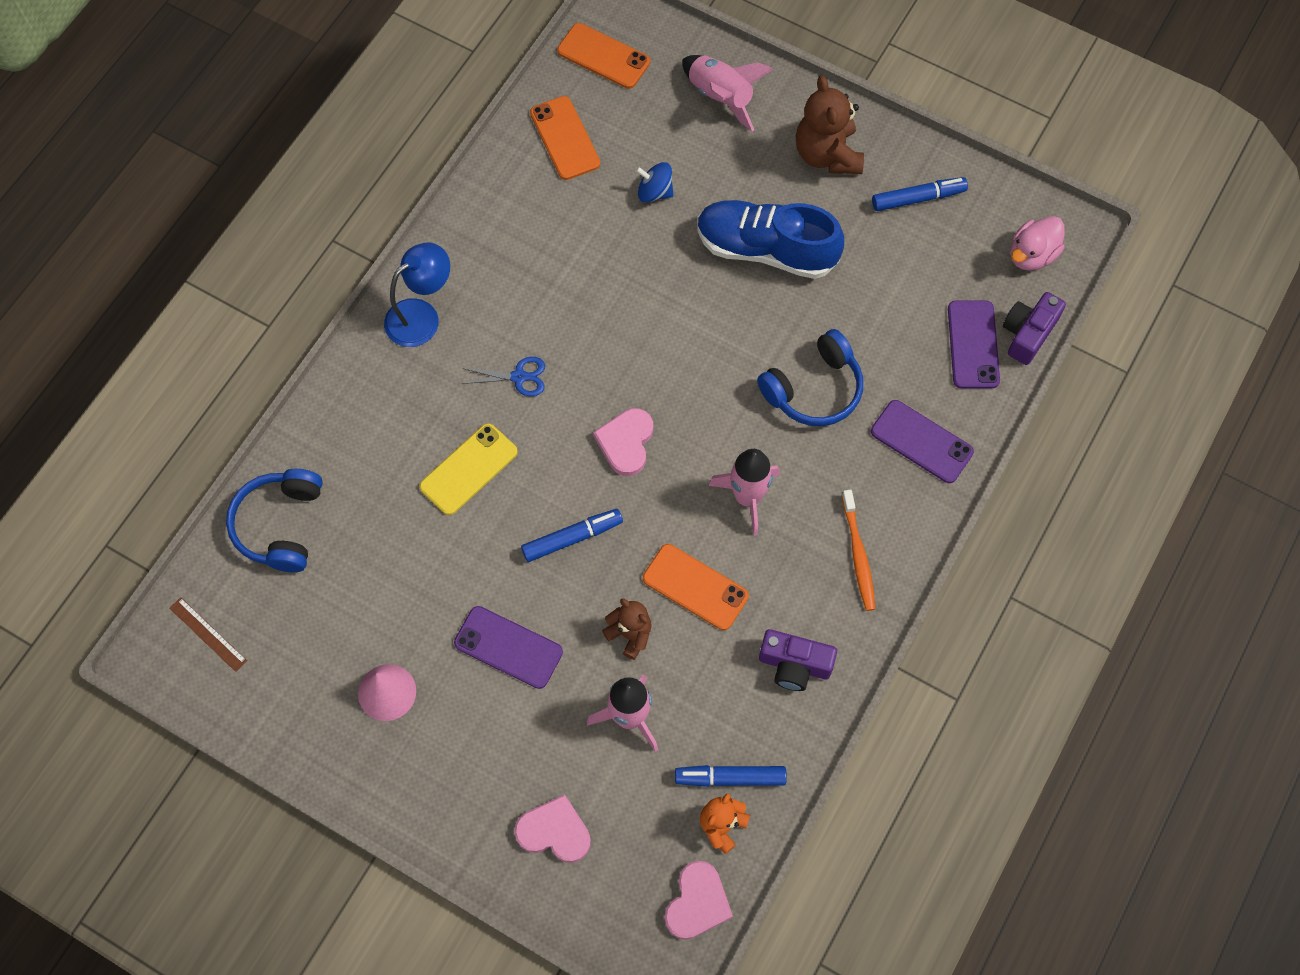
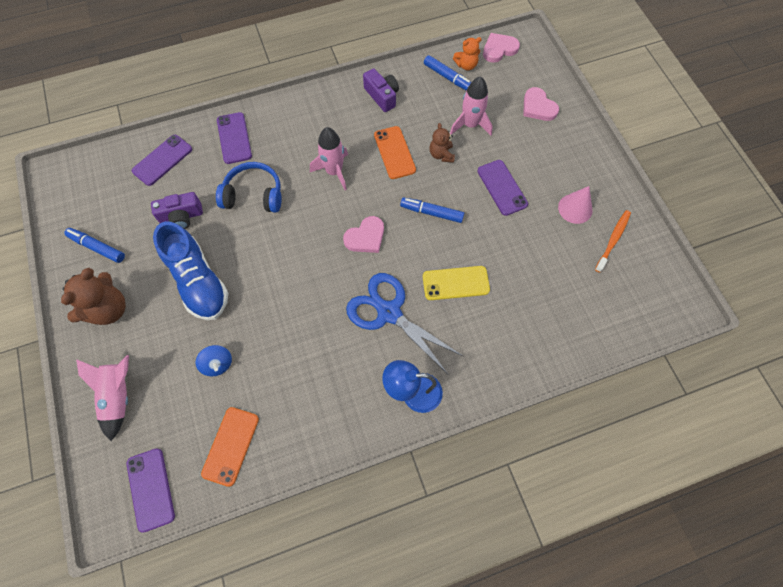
camera: 140 degrees left, 0 degrees up
brown ruler [169,597,247,672] -> none
blue headphones [226,469,323,572] -> none
blue scissors [461,357,545,396] -> blue scissors [346,273,463,374], size x2.14
orange phone [557,23,650,89] -> purple phone [127,448,175,533]
orange toothbrush [842,490,875,611] -> orange toothbrush moved to [595,210,631,272]
purple camera [1003,292,1066,365] -> purple camera moved to [151,192,203,229]
pink duck [1010,216,1065,271] -> none

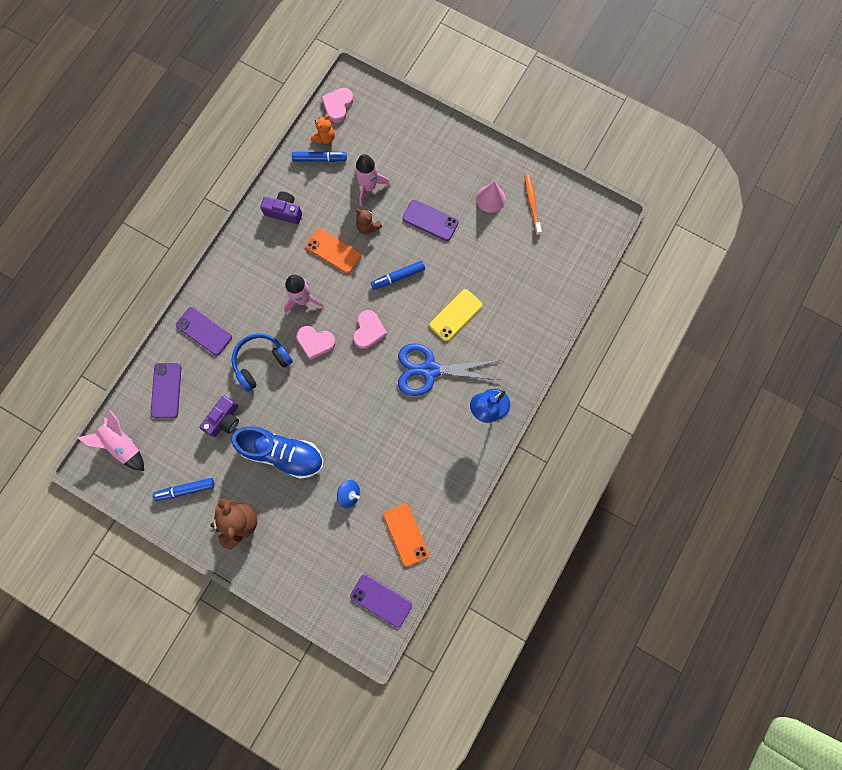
camera: 40 degrees left, 10 degrees up
pink rocket [76,355,129,441] -> pink rocket moved to [77,410,144,471]
pink heart [523,87,559,121] -> pink heart moved to [296,326,336,360]

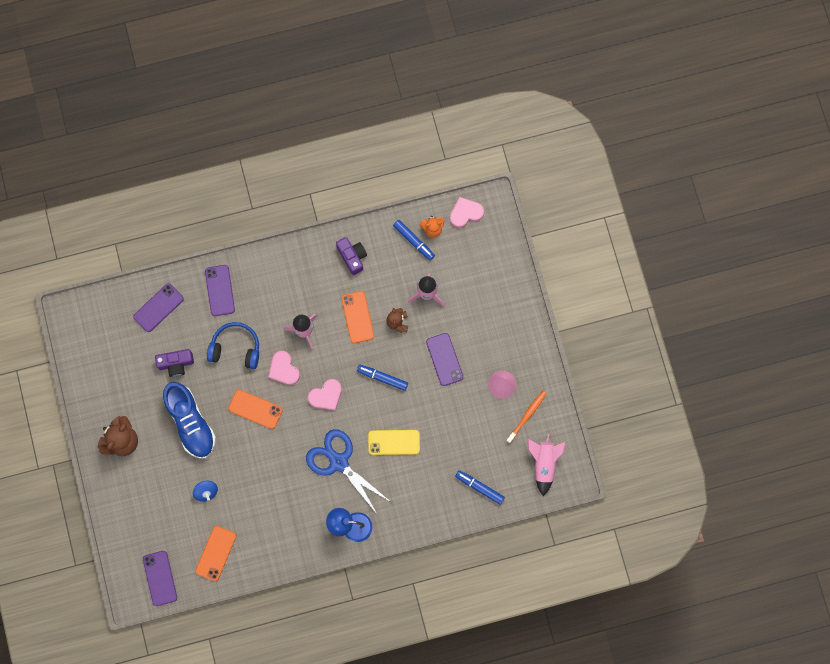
camera: 45 degrees right, 0 degrees up
pink rocket [77,410,144,471] -> pink rocket moved to [528,434,566,496]
blue marker [153,478,215,501] -> blue marker moved to [455,470,505,505]
none -> orange phone [228,390,283,429]

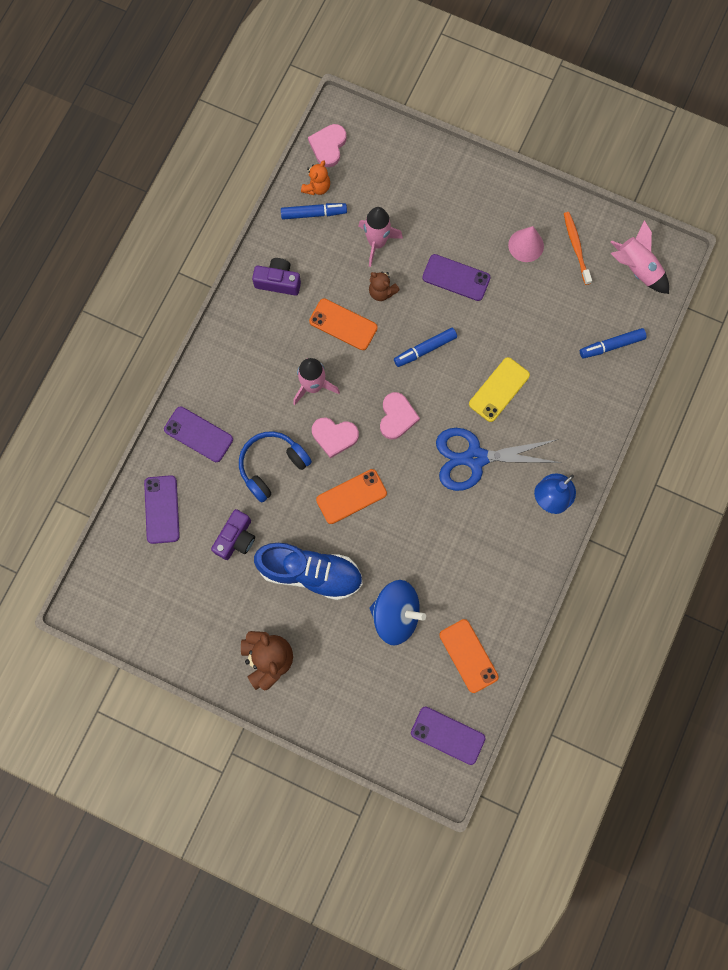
camera: 50 degrees left, 0 degrees up
blue spinning top [193,480,218,502] -> blue spinning top [370,580,426,646], size x1.87

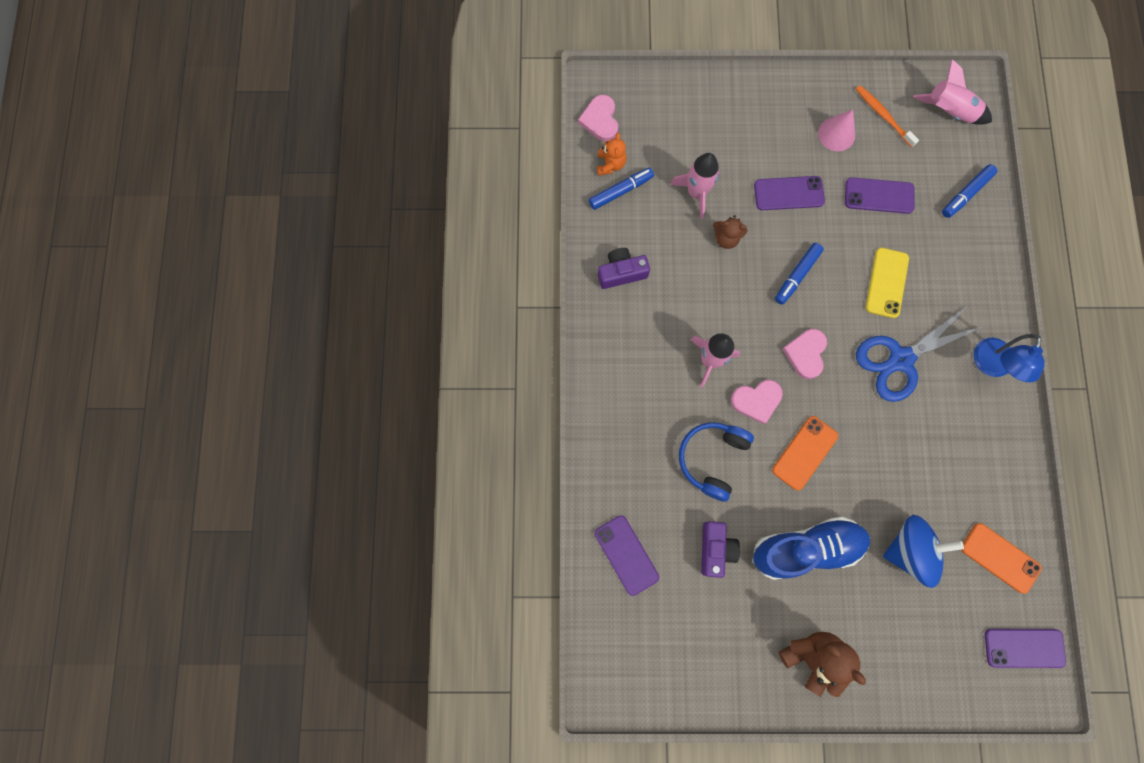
camera: 25 degrees left, 0 degrees up
purple phone [164,406,233,462] -> purple phone moved to [845,177,915,214]
orange phone [309,298,378,350] -> none
pink heart [380,392,420,439] -> pink heart turned 150 degrees counterclockwise [782,329,827,379]

